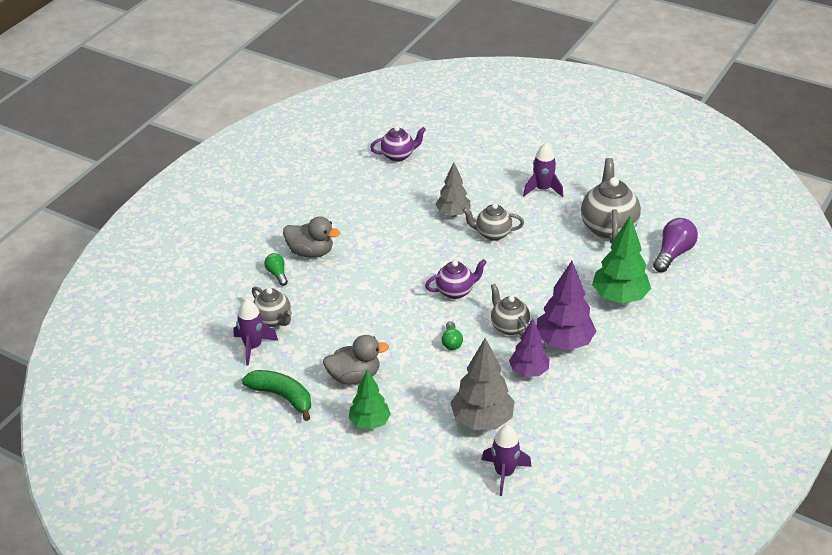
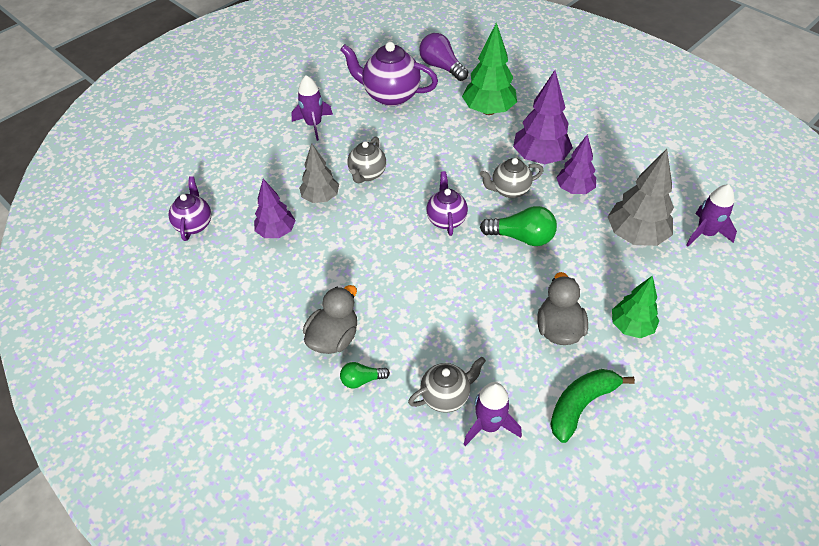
camera: 75 degrees left, 10 degrees up
green light bulb [442,321,463,350] -> green light bulb [480,206,557,246], size x1.75
grey teapot [581,158,641,244] -> purple teapot [340,42,438,106]
none -> purple tree [254,179,296,238]

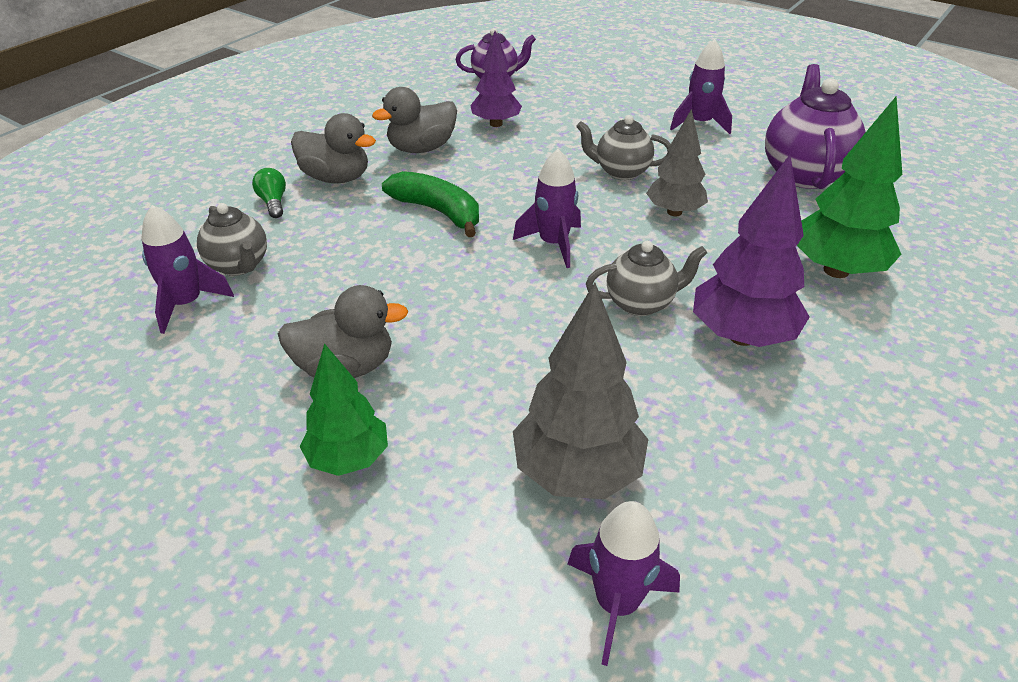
camera: 80 degrees right, 10 degrees down
grey tree [299,143,339,203] -> grey tree moved to [646,109,708,216]
purple light bulb [419,33,468,81] -> none
purple teapot [426,171,468,236] -> purple rocket [513,149,581,268]
grey teapot [480,158,544,198] -> grey teapot turned 105 degrees clockwise [586,241,707,316]
green light bulb [480,206,557,246] -> none
green banana [550,369,635,443] -> green banana moved to [382,171,479,237]
purple tree [556,134,596,194] -> none
none -> grey duck [372,87,457,153]

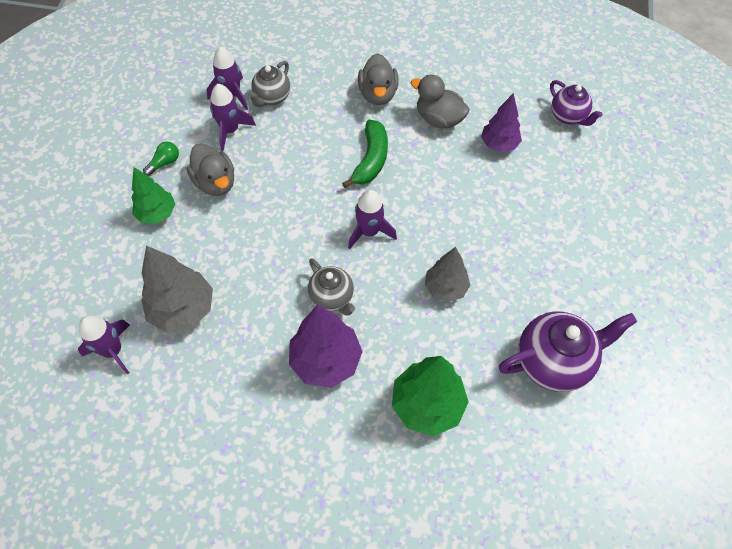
camera: 65 degrees right, 20 degrees up
green light bulb [252,168,286,218] -> green light bulb moved to [143,142,179,176]
grey teapot [576,115,671,180] -> none
purple rocket [670,39,732,134] -> purple rocket moved to [210,84,256,151]

